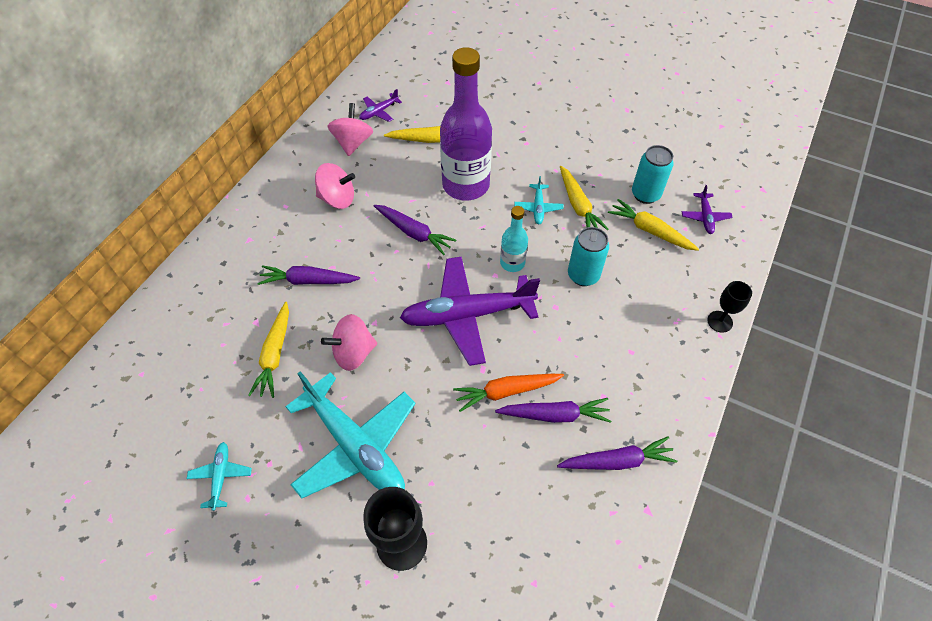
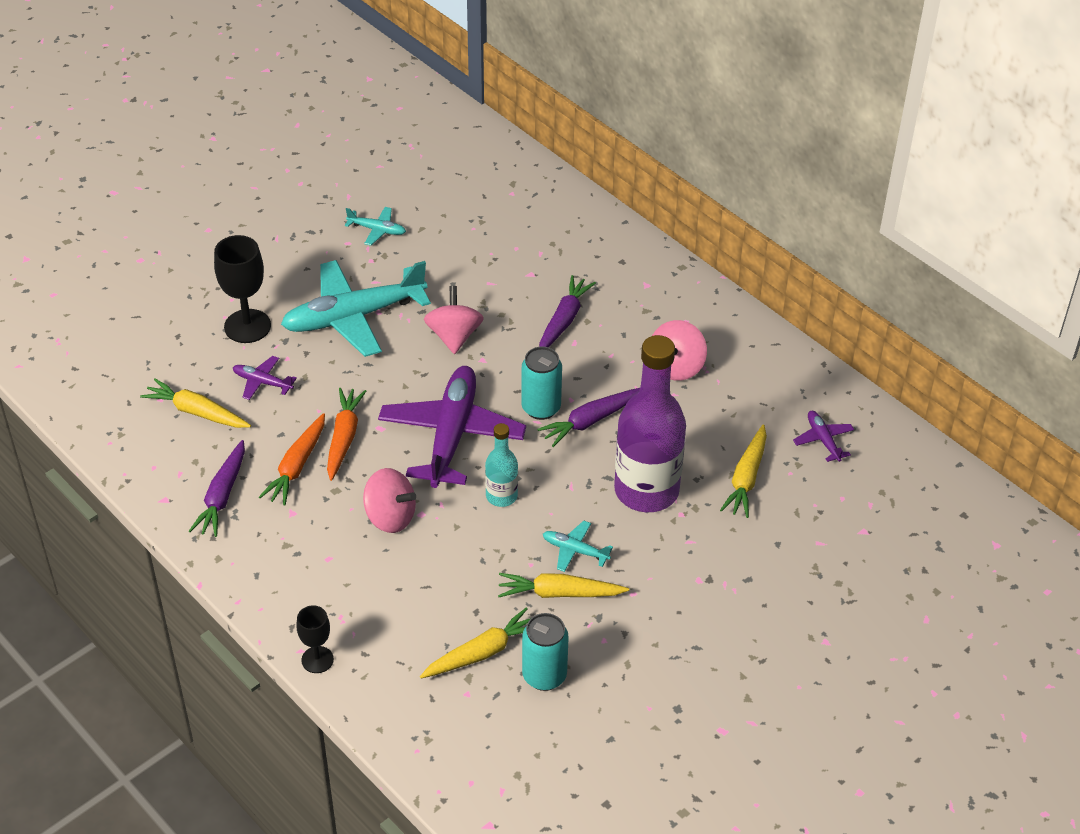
camera: 110 degrees right, 10 degrees down
yellow carrot [248,302,289,398] -> yellow carrot moved to [140,379,251,428]
pink spinning top [328,103,373,156] -> pink spinning top moved to [363,468,416,533]
purple carrot [495,398,611,423] -> orange carrot [259,413,325,505]
turquoise can [568,227,609,286] -> turquoise can moved to [521,347,562,420]
purple plane [682,185,733,234] -> purple plane moved to [233,356,297,400]

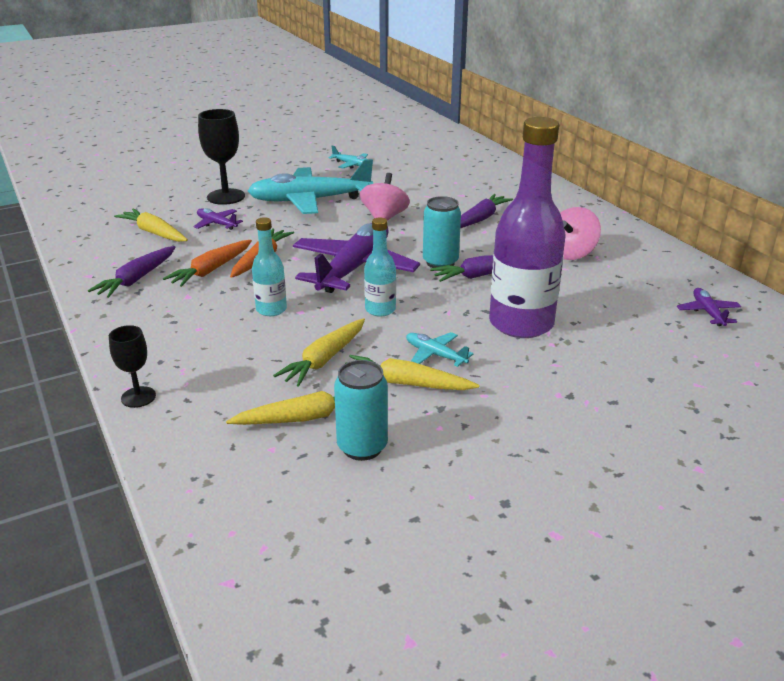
camera: 15 degrees right, 15 degrees down
pink spinning top [363,468,416,533] -> turquoise bottle [252,217,287,316]
yellow carrot [720,424,767,518] -> yellow carrot moved to [273,318,365,387]

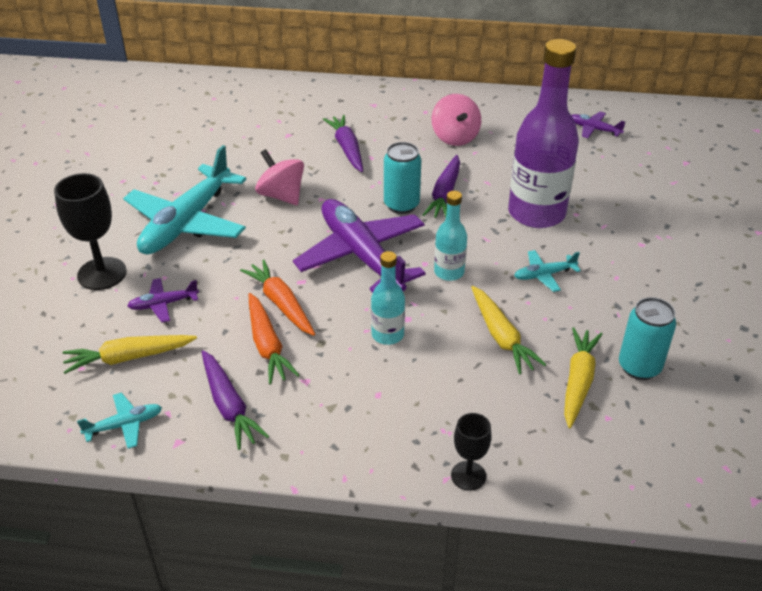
camera: 55 degrees left, 10 degrees up
turquoise plane [328,146,373,169] -> turquoise plane moved to [77,392,162,449]
yellow carrot [345,355,480,390] -> none

